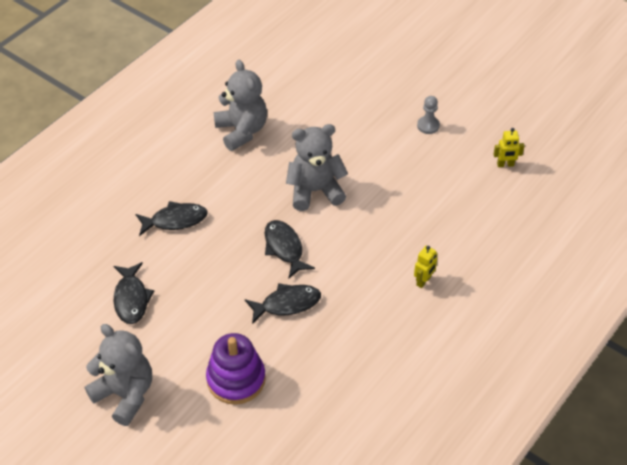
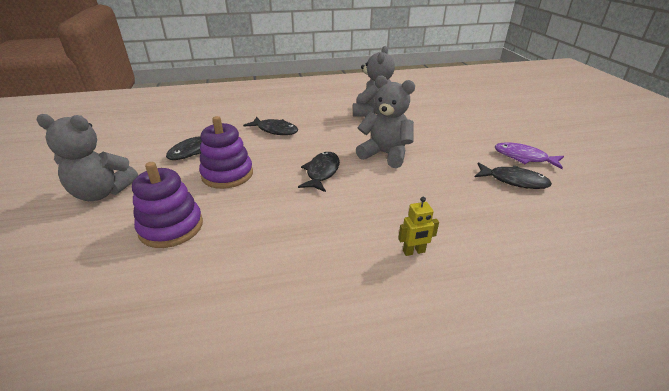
camera: 40 degrees right, 15 degrees down
grey teddy bear [85,324,152,426] -> grey teddy bear turned 105 degrees clockwise [36,114,138,201]
black fish [245,283,321,324] -> black fish moved to [475,162,552,189]
grey pawn [417,96,440,134] -> purple fish [495,142,564,169]
yellow robot [493,128,524,167] -> none
none -> purple stacking toy [199,116,253,189]

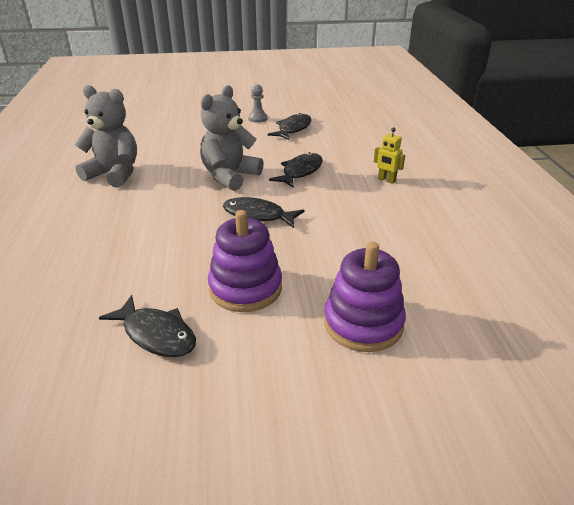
camera: 85 degrees left, 0 degrees up
grey teddy bear [36,114,138,201] -> none
black fish [243,117,298,135] -> black fish moved to [269,152,323,188]
yellow robot [398,197,439,256] -> yellow robot turned 135 degrees clockwise [374,128,405,183]
purple fish [495,142,564,169] -> grey pawn [248,84,268,123]

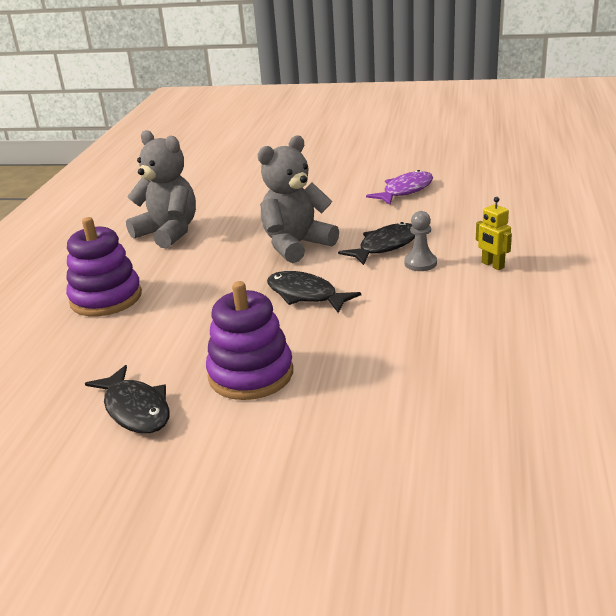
camera: 20 degrees right, 5 degrees down
grey pawn [248,84,268,123] -> grey pawn moved to [404,211,437,271]
black fish [268,113,312,140] -> purple fish [366,170,433,205]
purple stacking toy [324,242,406,352] -> purple stacking toy moved to [66,217,142,316]

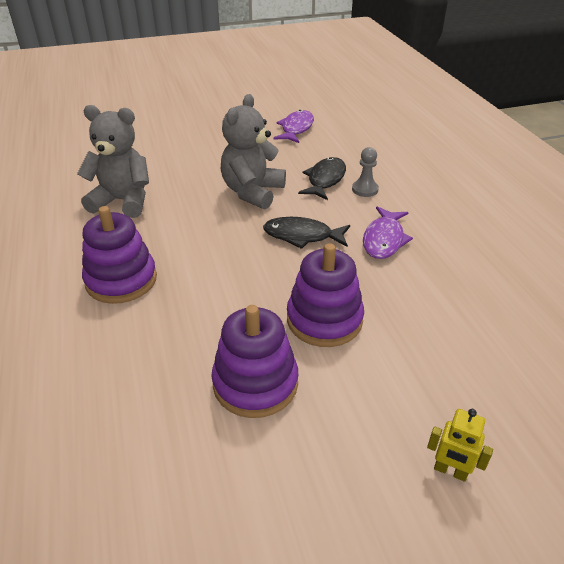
camera: 30 degrees left, 10 degrees up
black fish [85,365,170,433] -> purple stacking toy [212,305,298,418]
yellow robot [476,197,512,270] -> yellow robot moved to [427,409,493,482]
none -> purple fish [363,206,413,259]

